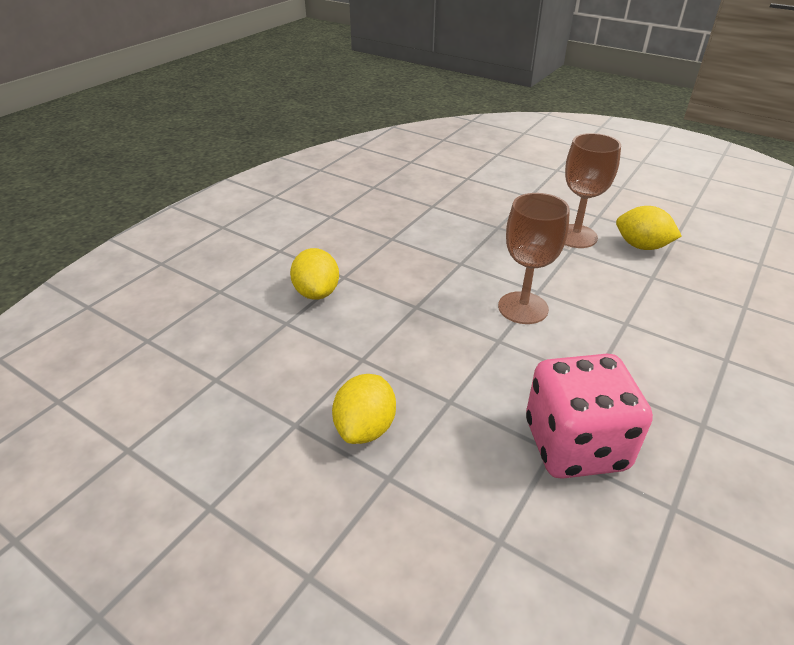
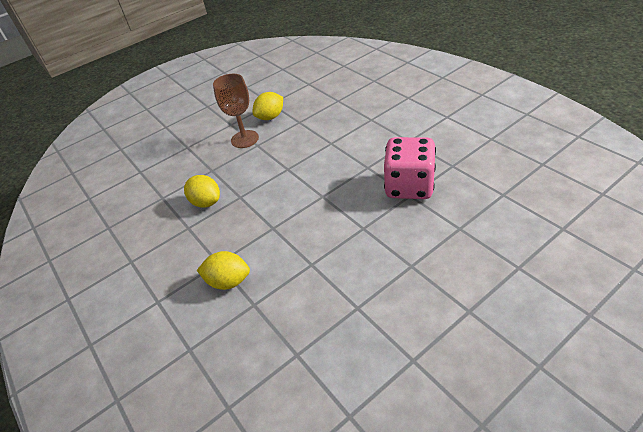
camera: 65 degrees left, 5 degrees up
yellow lemon [332,374,396,444] -> yellow lemon moved to [184,175,220,207]
brown goblet [498,193,570,324] -> none

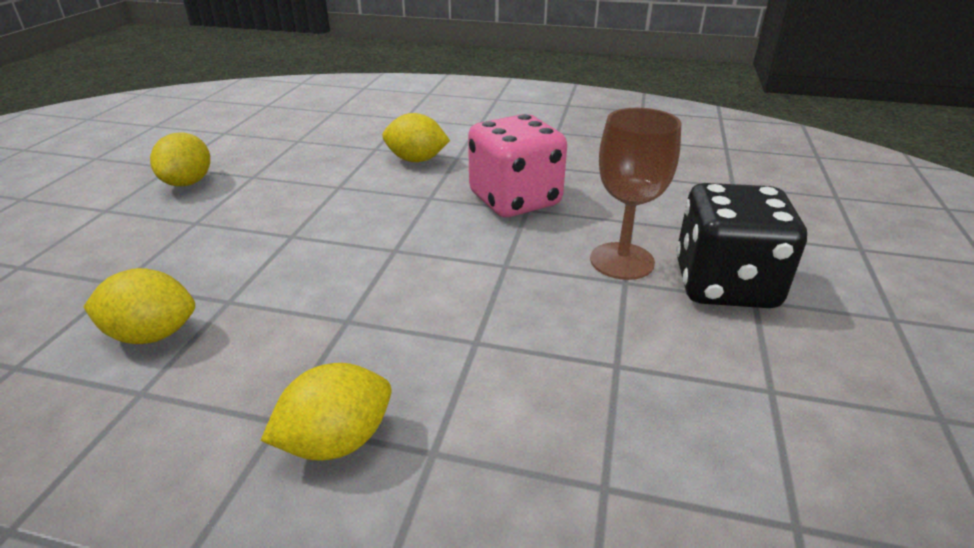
camera: 45 degrees left, 10 degrees down
brown goblet [213,74,259,148] -> brown goblet moved to [590,108,681,280]
none -> yellow lemon [382,113,450,162]
none -> black dice [676,183,807,308]

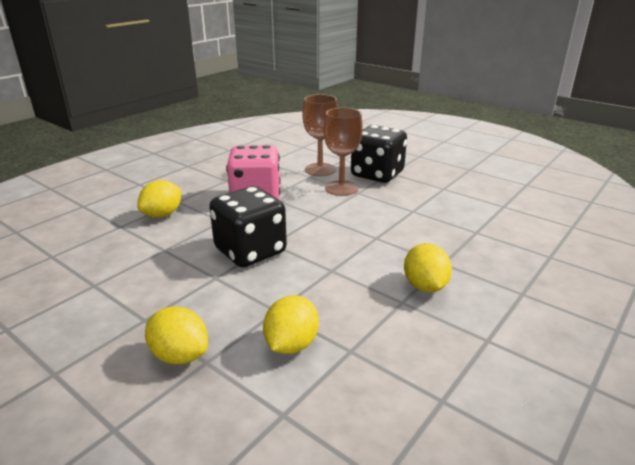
camera: 65 degrees left, 5 degrees down
yellow lemon [150,132,210,187] -> yellow lemon moved to [145,306,208,364]
none -> black dice [209,186,287,267]
none -> brown goblet [302,94,338,176]

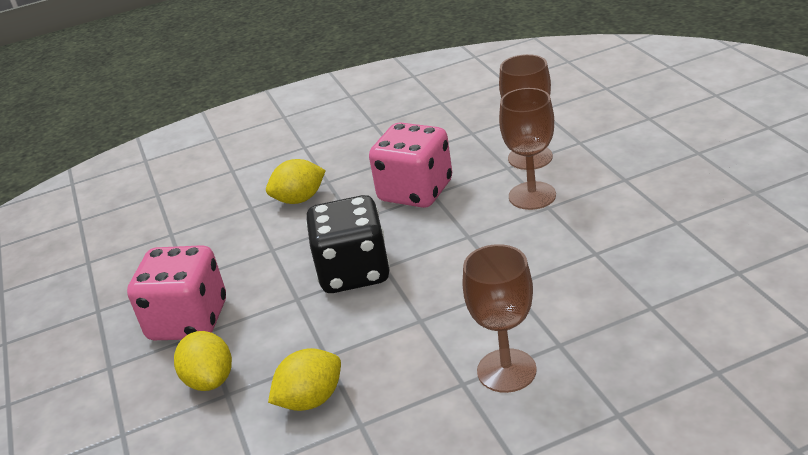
camera: 35 degrees right, 5 degrees up
black dice [351,125,407,183] -> none
yellow lemon [404,243,452,292] -> brown goblet [463,244,537,393]
none -> pink dice [127,245,226,340]

